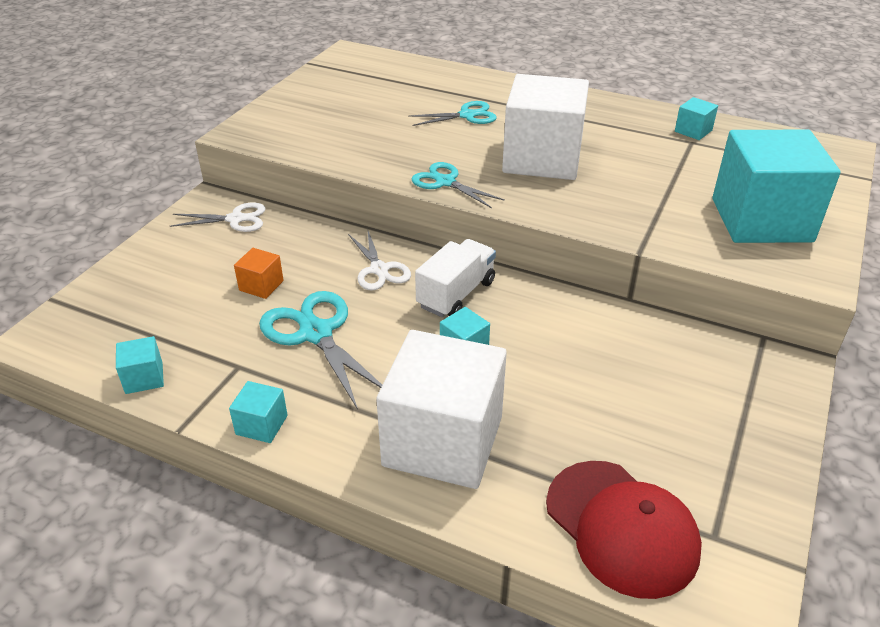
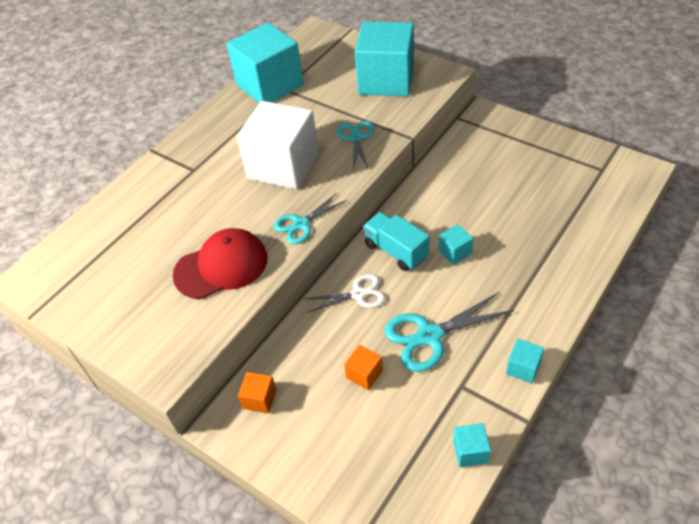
camera: 75 degrees left, 10 degrees up
white scissors [170,202,265,232] -> orange cube [238,372,277,413]
white cube [376,330,507,489] -> none
turquoise scissors [408,101,497,126] -> turquoise scissors moved to [337,121,374,170]
white truck [415,239,496,317] -> turquoise truck [363,212,430,271]
red cap [546,461,702,599] -> red cap moved to [173,228,267,299]
turquoise cube [675,97,718,140] -> turquoise cube [227,22,304,103], size x2.46

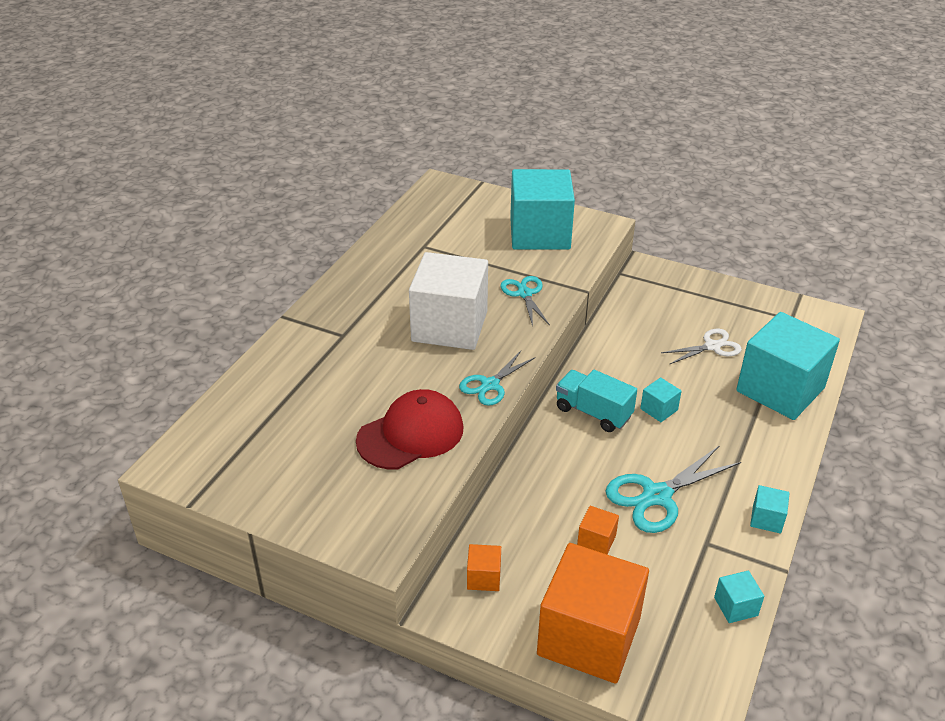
camera: 15 degrees left, 10 degrees down
turquoise cube [227,22,304,103] -> turquoise cube moved to [736,312,840,420]
white scissors [304,274,385,313] -> white scissors moved to [661,329,742,365]
none -> orange cube [537,543,649,684]

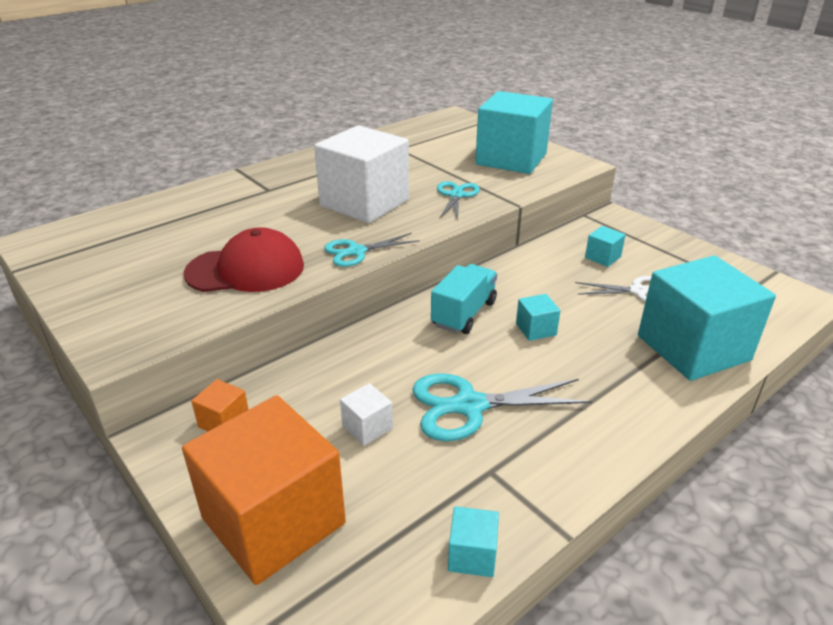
camera: 25 degrees right, 5 degrees down
turquoise truck [556,370,637,432] -> turquoise truck turned 60 degrees clockwise [431,264,497,334]
orange cube [577,506,619,554] -> white cube [340,383,393,446]
turquoise cube [750,485,789,534] -> turquoise cube moved to [585,226,626,267]

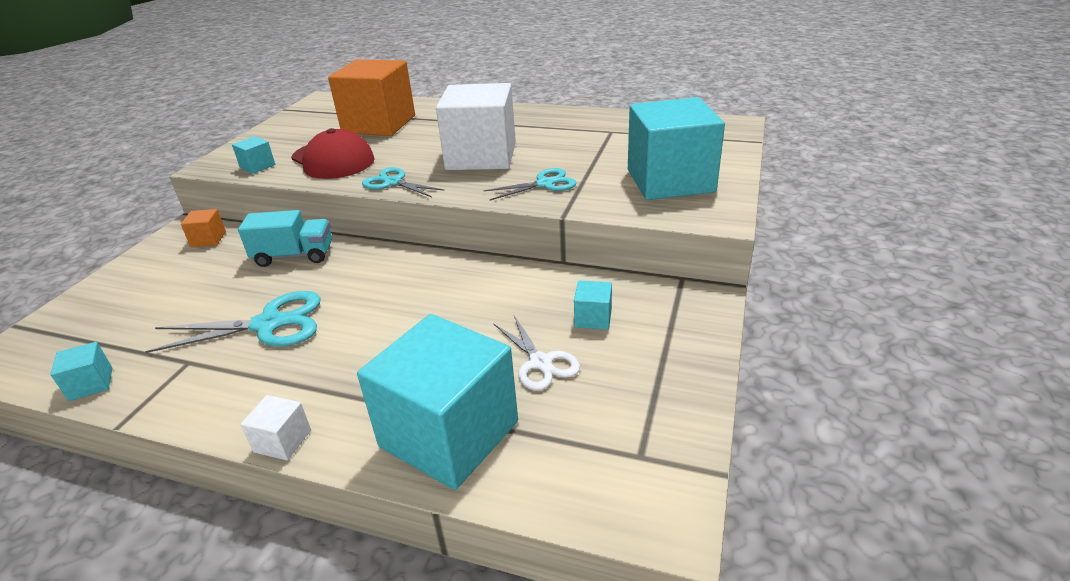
camera: 60 degrees right, 0 degrees up
orange cube [182,395,346,585] -> orange cube moved to [328,59,415,136]
white cube [340,383,393,446] -> white cube moved to [240,395,311,460]
turquoise scissors [412,373,592,441] -> turquoise scissors turned 120 degrees clockwise [145,291,321,353]
turquoise truck [431,264,497,334] -> turquoise truck moved to [238,210,332,267]
turquoise cube [516,294,560,341] -> turquoise cube moved to [232,136,275,174]

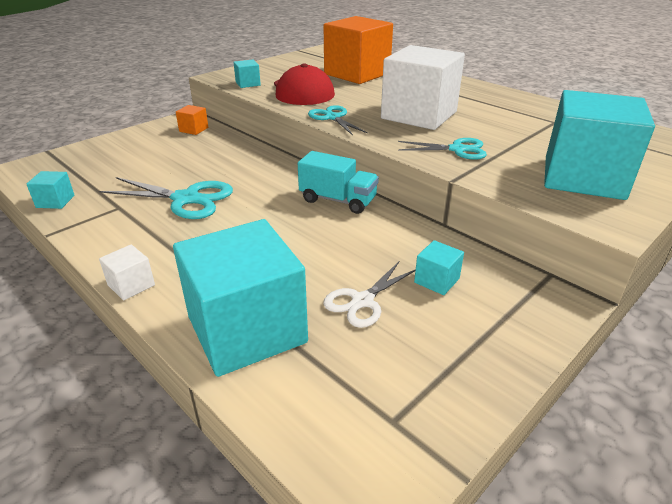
camera: 25 degrees right, 0 degrees up
turquoise truck [238,210,332,267] -> turquoise truck moved to [298,151,379,214]
white scissors [494,316,580,391] -> white scissors turned 45 degrees clockwise [323,261,416,328]

